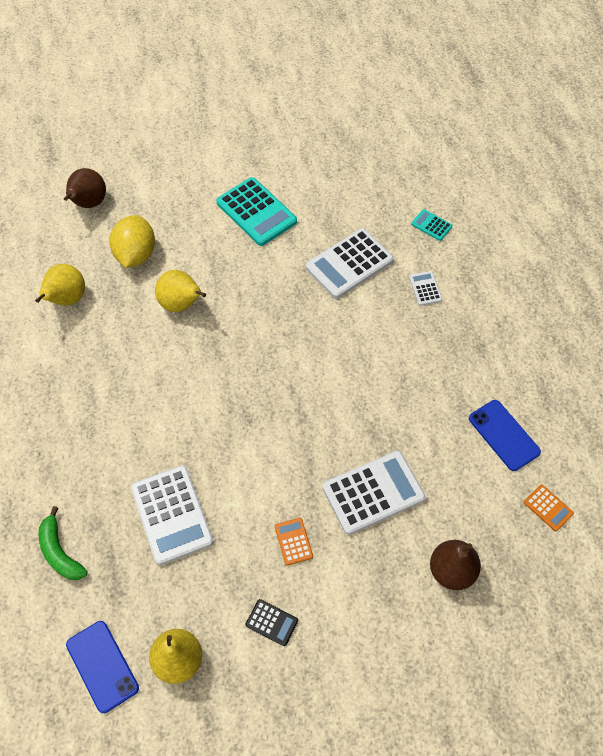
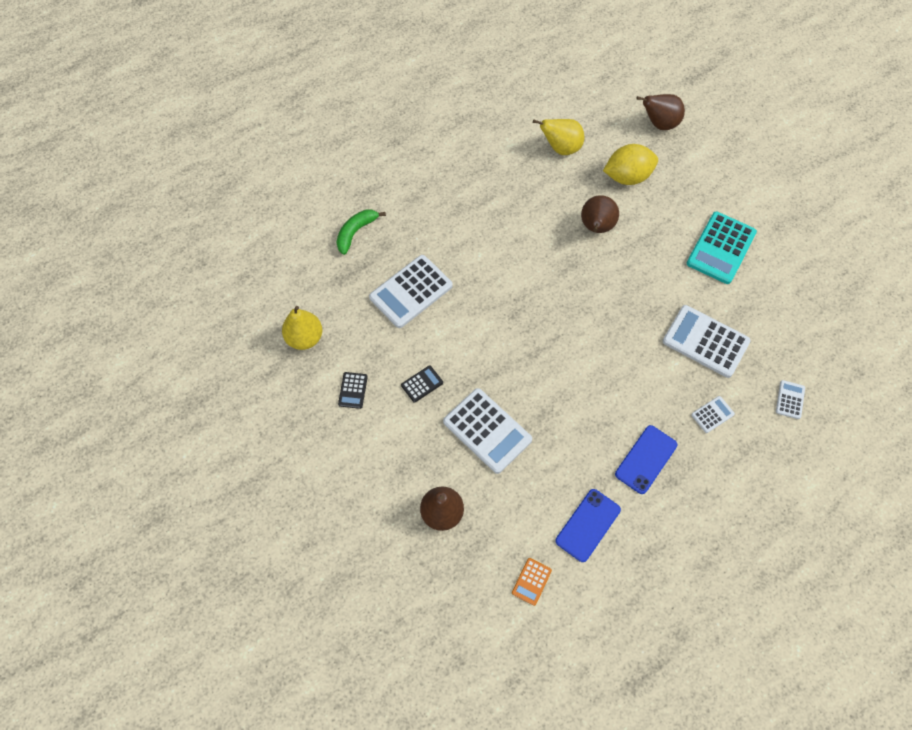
camera: 70 degrees right, 5 degrees up
blue phone [66,621,139,713] -> blue phone moved to [615,425,677,494]
yellow pear [155,270,206,312] -> brown pear [581,195,619,233]
orange calculator [275,518,313,566] -> black calculator [401,365,443,403]
turquoise calculator [411,209,453,241] -> white calculator [776,380,805,419]

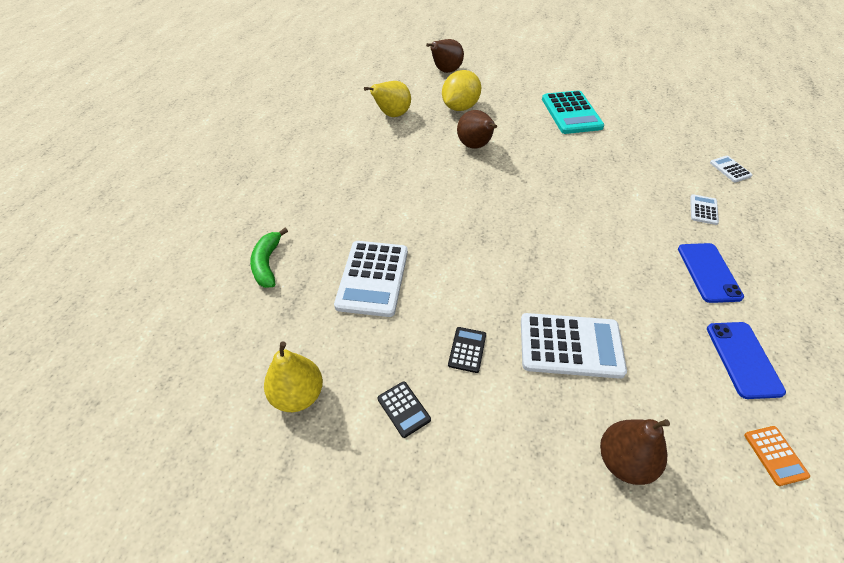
camera: 40 degrees left, 15 degrees down
white calculator [663,305,751,378] -> none

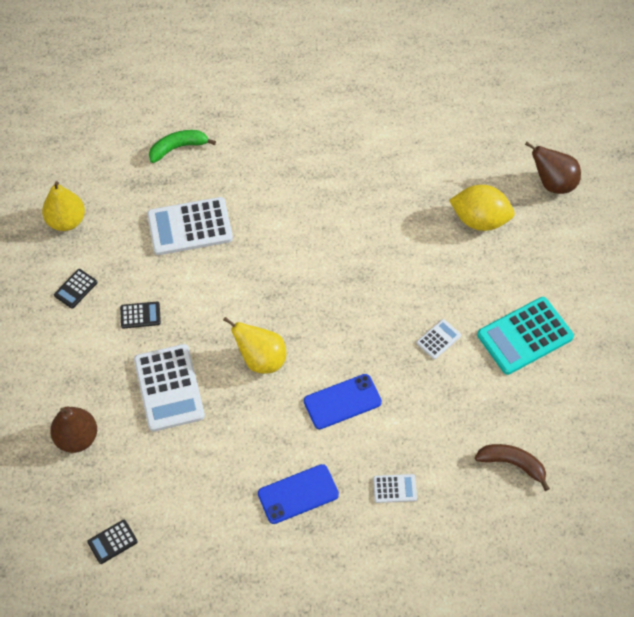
camera: 70 degrees right, 10 degrees up
yellow pear [364,81,411,117] -> yellow pear moved to [223,317,286,374]
brown pear [457,110,497,149] -> none
blue phone [707,322,786,399] -> blue phone moved to [304,374,382,429]
white calculator [710,156,752,182] -> white calculator moved to [417,319,461,359]
orange calculator [744,426,810,486] -> black calculator [87,520,138,564]
none -> brown banana [475,444,550,491]

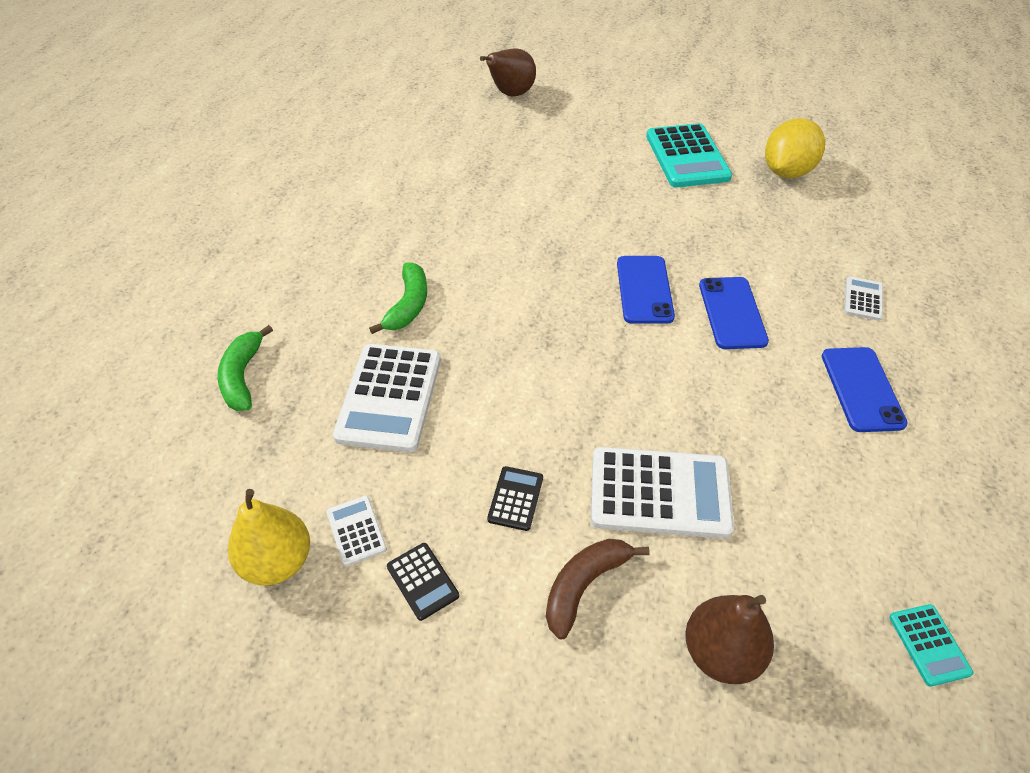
camera: 70 degrees left, 10 degrees down
black calculator [87,520,138,564] -> turquoise calculator [889,604,973,687]
yellow pear [223,317,286,374] -> none
white calculator [417,319,461,359] -> white calculator moved to [326,496,387,566]
yellow lemon [449,185,515,231] -> yellow lemon moved to [765,118,825,178]
brown banana [475,444,550,491] -> brown banana moved to [546,539,650,640]
none -> green banana [369,262,427,334]
none -> blue phone [617,256,675,324]

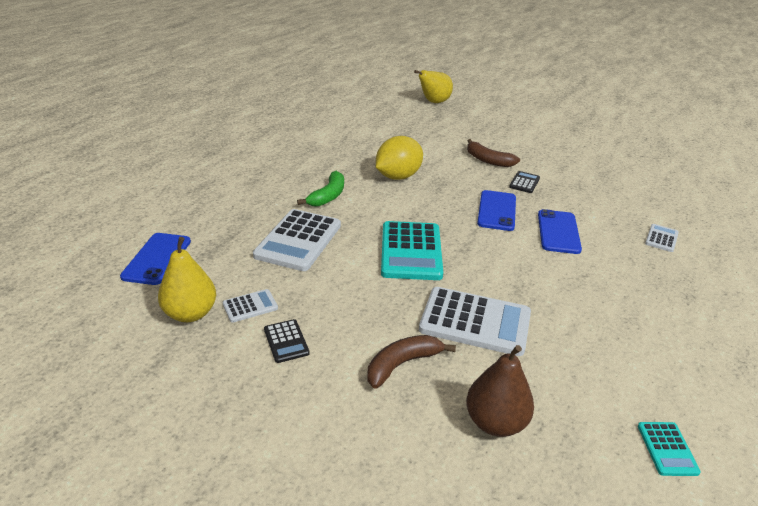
camera: 10 degrees right, 15 degrees down
green banana [217,325,273,411] -> none
white calculator [326,496,387,566] -> white calculator turned 75 degrees clockwise [223,289,278,323]
brown pear [480,48,536,96] -> yellow pear [414,70,453,103]
black calculator [487,466,543,531] -> black calculator moved to [509,171,540,193]
turquoise calculator [646,123,732,187] -> turquoise calculator moved to [381,221,443,280]
yellow lemon [765,118,825,178] -> yellow lemon moved to [376,136,423,180]
blue phone [821,347,908,432] -> blue phone moved to [120,233,191,285]
none -> brown banana [467,139,520,167]

